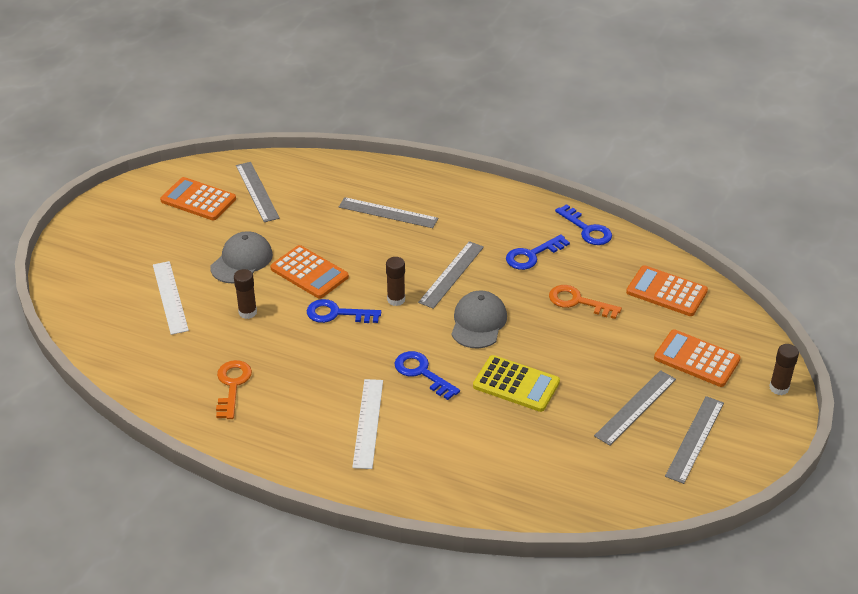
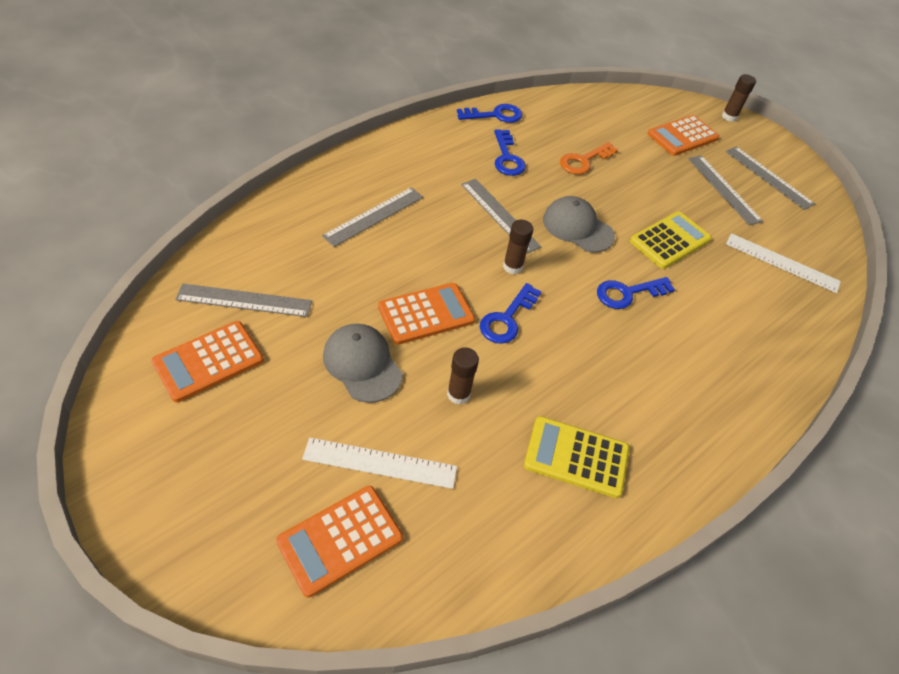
camera: 70 degrees left, 10 degrees up
orange key [216,360,252,419] -> yellow calculator [524,416,629,498]
white ruler [352,379,383,469] -> white ruler moved to [726,233,841,293]
orange calculator [626,265,708,316] -> orange calculator moved to [276,486,403,598]

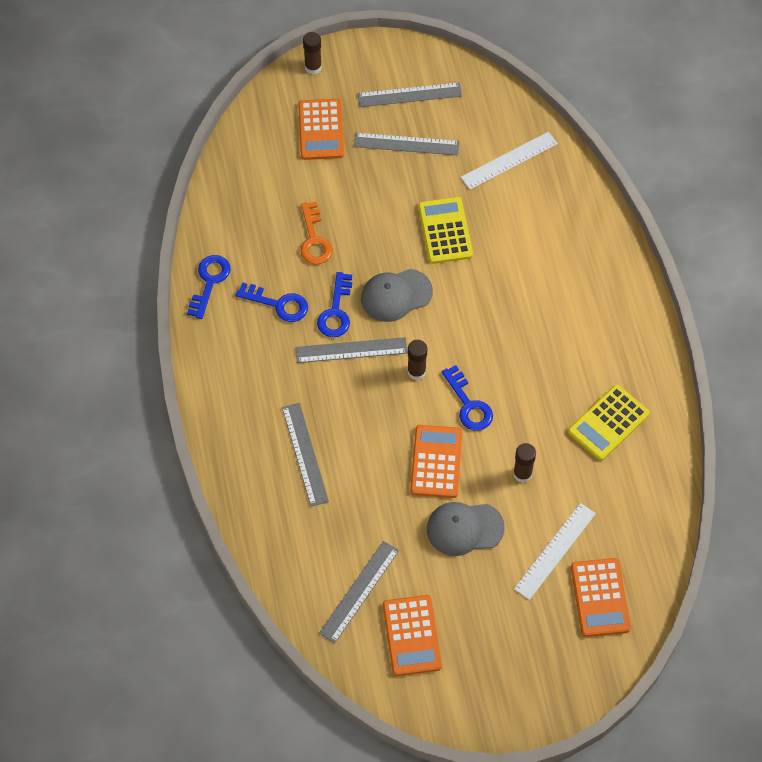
camera: 55 degrees left, 10 degrees up
blue key [597,277,675,309] -> blue key moved to [317,272,352,337]

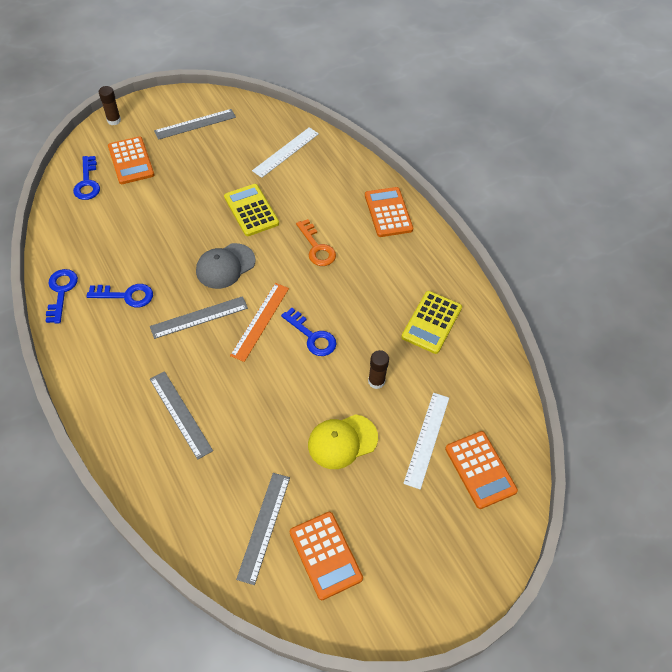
camera: 20 degrees left, 5 degrees down
orange key [300,202,333,264] -> orange key moved to [296,219,336,266]
blue key [317,272,352,337] -> blue key moved to [73,156,100,200]
grey ruler [354,133,459,155] -> none
brown glue stick [407,340,427,380] -> orange ruler [230,283,289,362]
orange calculator [410,425,462,498] -> orange calculator moved to [365,187,413,237]
grey cap [427,502,505,556] -> yellow cap [308,414,378,469]

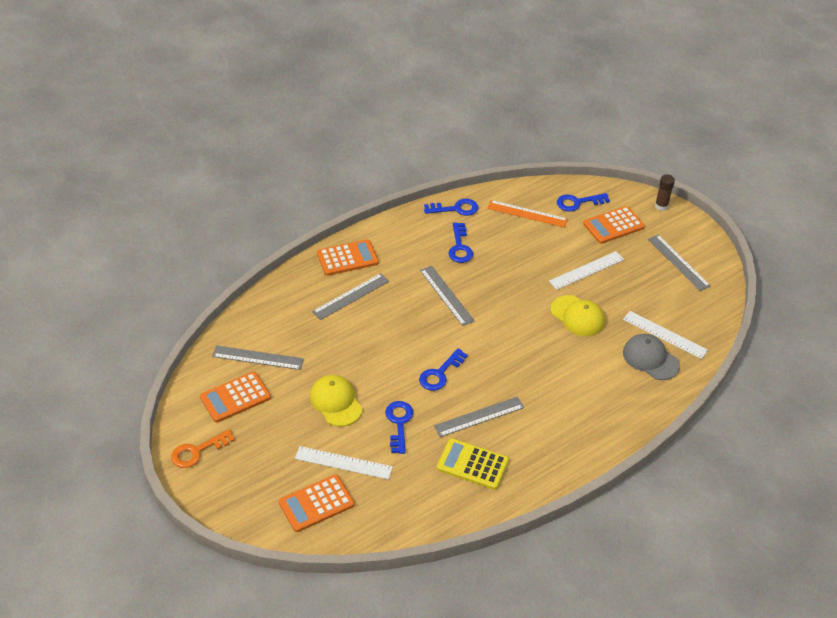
camera: 85 degrees right, 10 degrees down
grey cap [196,243,256,289] -> grey cap moved to [623,334,680,380]
yellow calculator [224,184,279,236] -> yellow cap [551,295,605,336]
orange ruler [230,283,289,362] -> orange ruler moved to [487,200,568,228]
orange key [296,219,336,266] -> orange key moved to [171,429,235,468]
orange calculator [365,187,413,237] -> orange calculator moved to [317,239,379,276]
brown glue stick [368,350,389,389] -> blue key [385,401,413,454]
none -> grey ruler [434,397,524,437]
none -> white ruler [549,251,624,290]

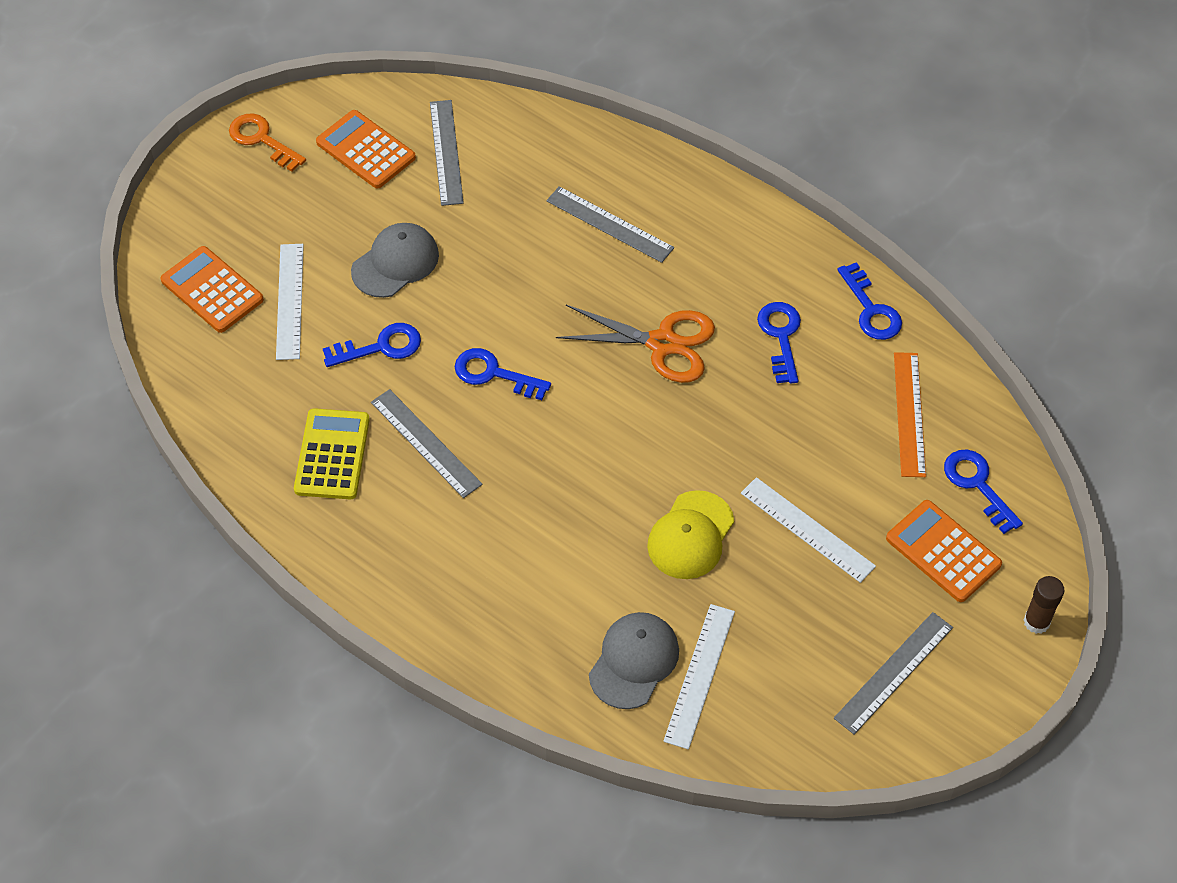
camera: 75 degrees right, 10 degrees up
yellow cap [310,375,363,427] -> grey cap [351,223,439,298]
orange calculator [317,239,379,276] -> none
grey ruler [420,266,475,326] -> orange scissors [556,305,715,383]
blue key [449,222,473,263] -> blue key turned 105 degrees clockwise [757,302,801,384]

